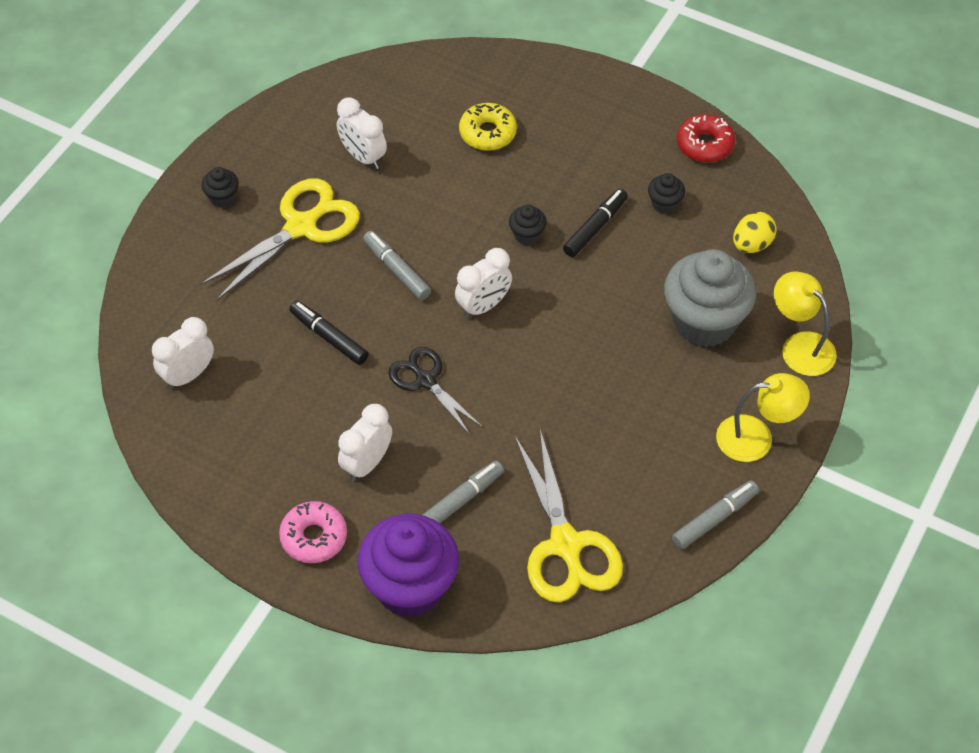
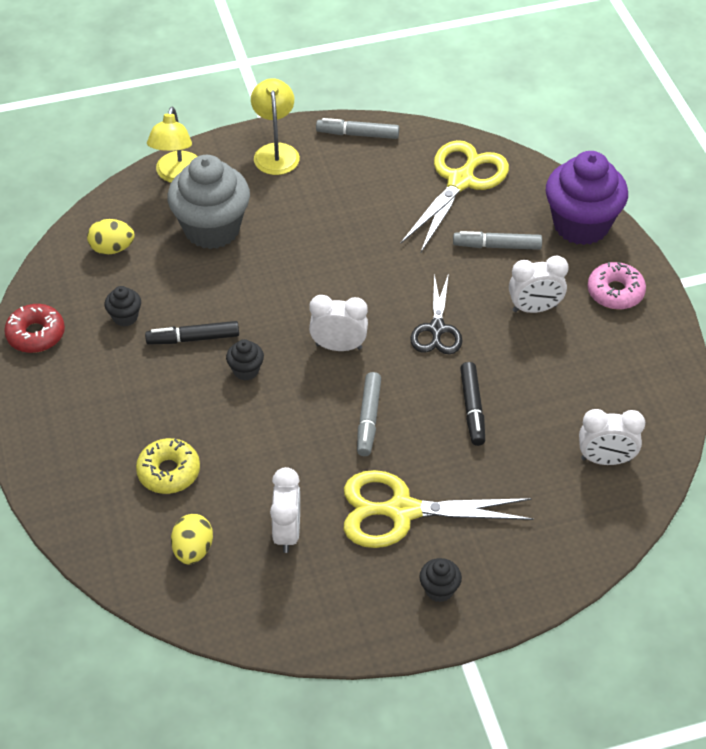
camera: 135 degrees left, 5 degrees down
yellow lamp [716,373,810,462] -> yellow lamp turned 45 degrees clockwise [251,78,300,175]
none -> yellow egg [171,514,213,564]

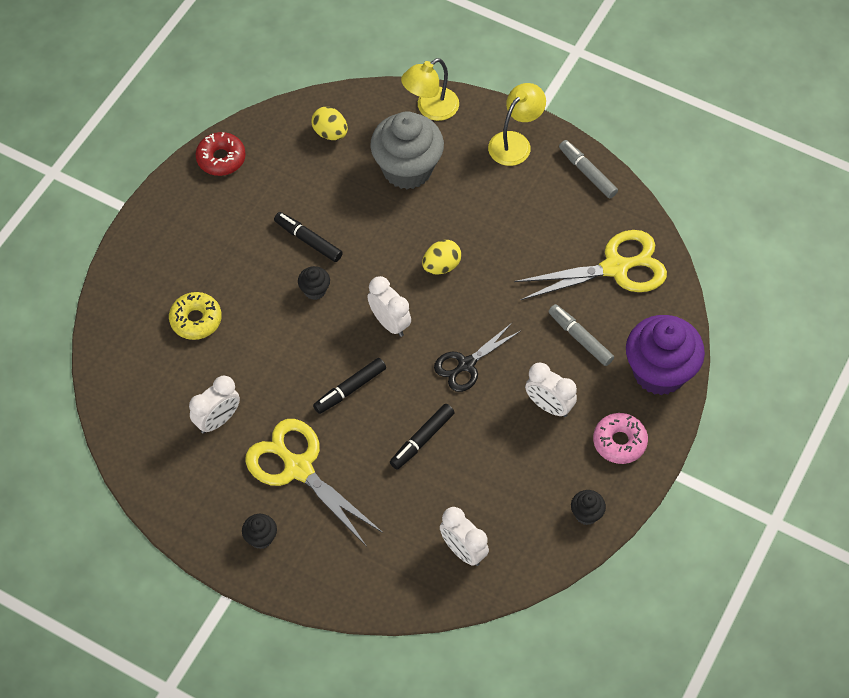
camera: 45 degrees right, 10 degrees up
black cupcake [105,286,141,326] -> black cupcake moved to [571,490,606,525]
yellow egg [171,514,213,564] -> yellow egg moved to [422,240,462,274]
grey marker [357,372,381,456] -> black marker [313,358,386,414]

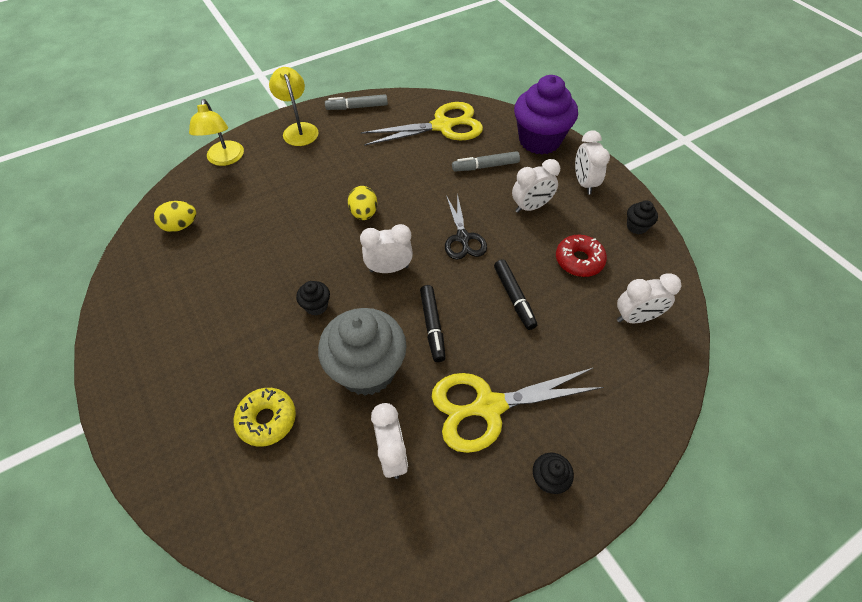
camera: 60 degrees left, 5 degrees down
red donut [196,132,246,176] -> red donut moved to [556,235,607,277]
black marker [274,212,343,262] -> none
grey cupcake [370,111,444,189] -> grey cupcake moved to [318,308,407,396]
yellow scissors [514,230,667,300] -> yellow scissors turned 60 degrees clockwise [361,102,483,146]
pink donut [593,413,648,464] -> white clock [575,130,610,194]

